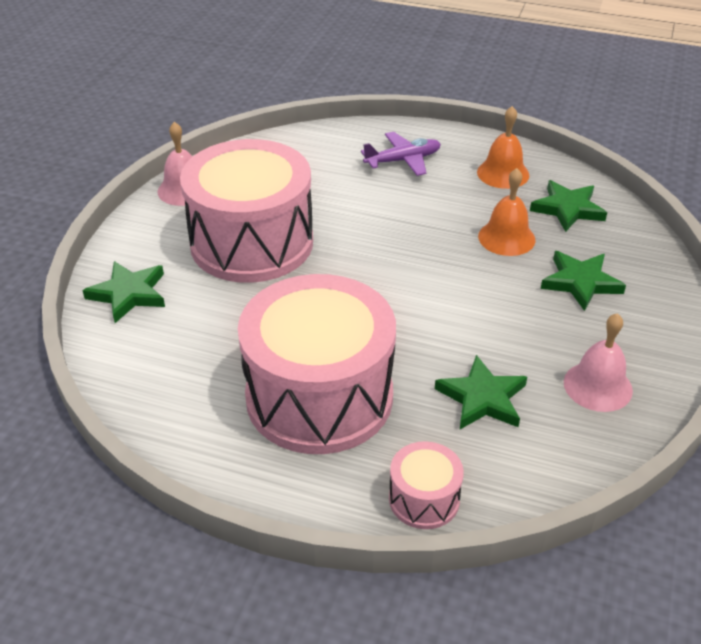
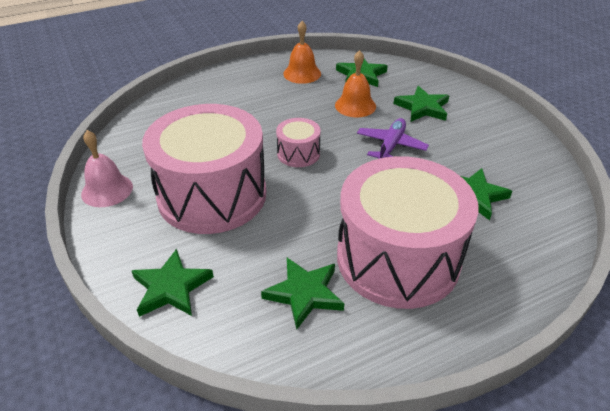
camera: 45 degrees left, 0 degrees up
purple plane [361,132,441,176] -> purple plane moved to [357,118,429,159]
pink drum [389,441,464,529] -> pink drum moved to [276,118,321,167]
pink bell [564,313,633,412] -> none
none -> green star [261,258,344,329]

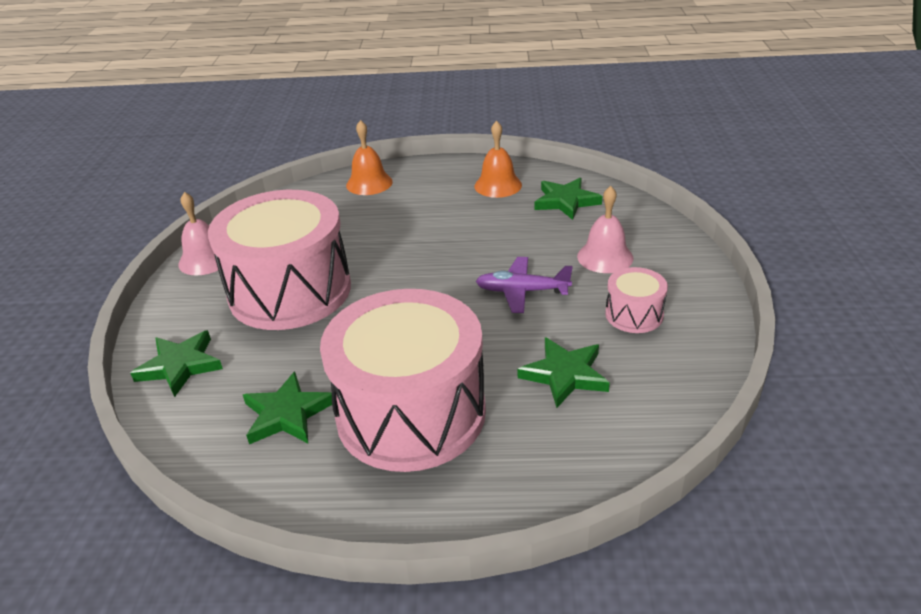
camera: 30 degrees right, 5 degrees down
pink drum [276,118,321,167] -> pink drum moved to [605,267,668,333]
orange bell [335,50,376,117] -> orange bell moved to [346,120,393,195]
purple plane [357,118,429,159] -> purple plane turned 135 degrees counterclockwise [476,257,573,313]
green star [394,86,450,122] -> pink bell [577,186,633,273]

